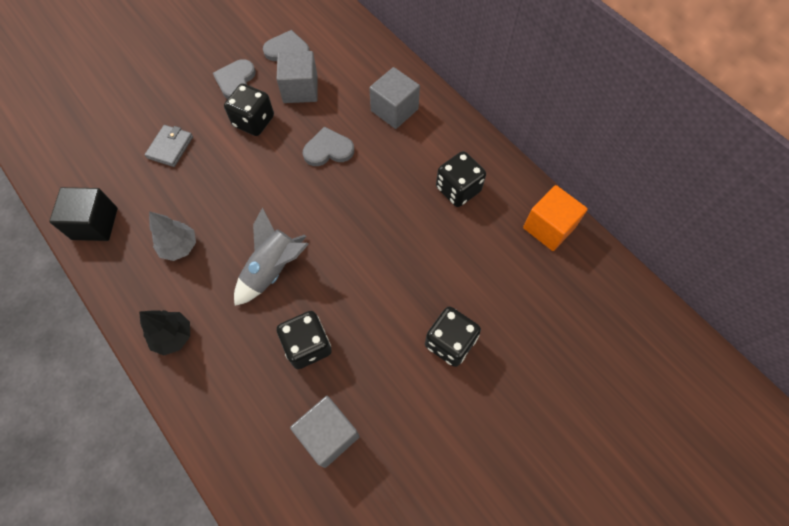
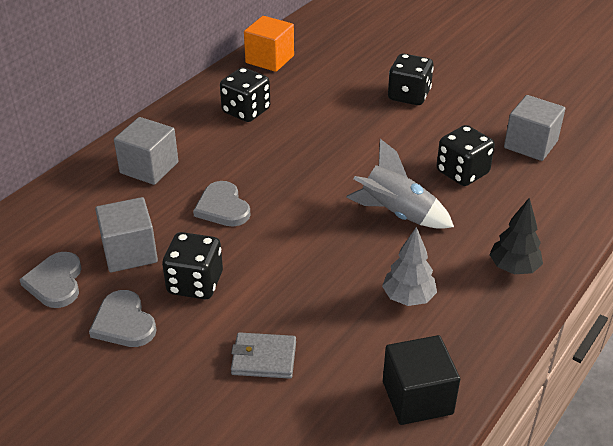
camera: 105 degrees left, 25 degrees down
grey heart [213,59,256,99] -> grey heart turned 60 degrees clockwise [89,290,157,347]

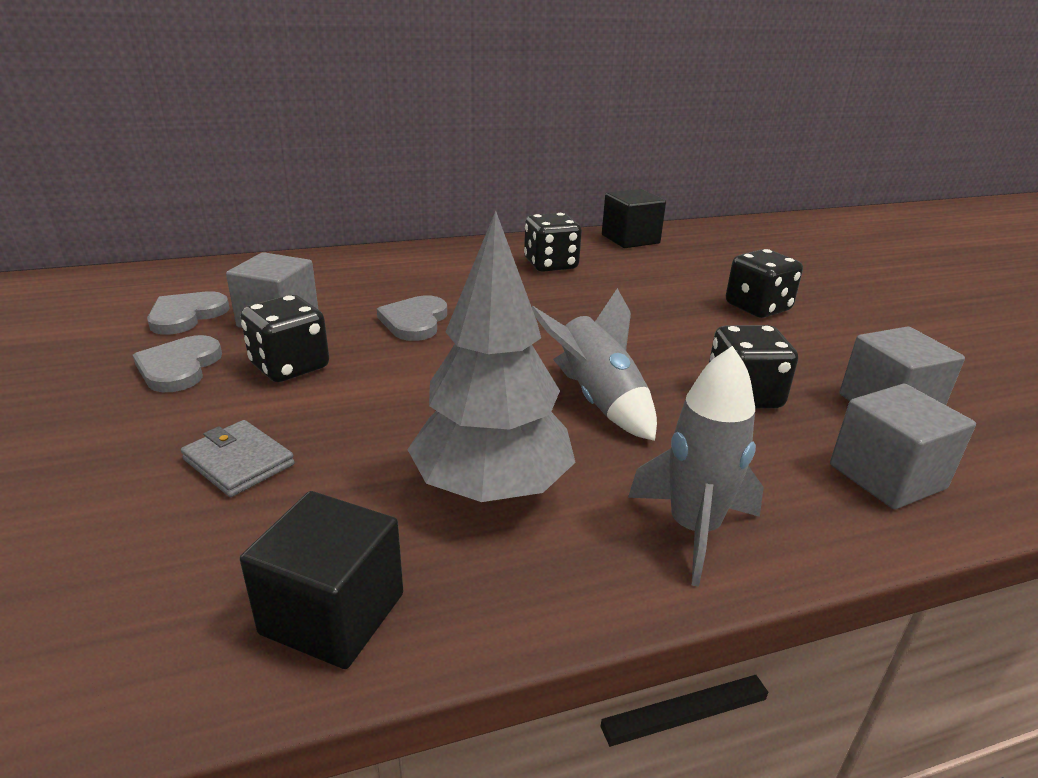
camera: 35 degrees right, 10 degrees down
grey cube [114,117,178,185] -> grey cube moved to [830,384,976,509]
orange cube [244,16,294,72] -> black cube [602,189,666,248]
grey tree [382,227,437,306] -> grey tree [407,211,576,502], size x1.80
black tree [489,197,543,274] -> grey rocket [628,346,764,587]

